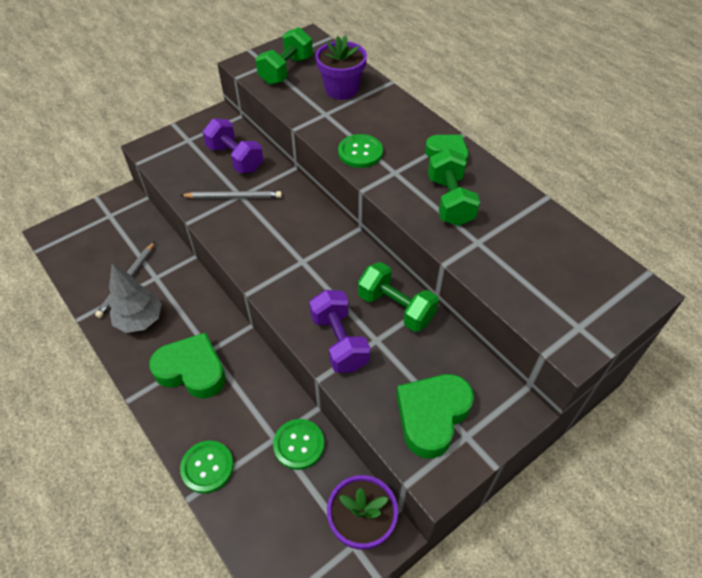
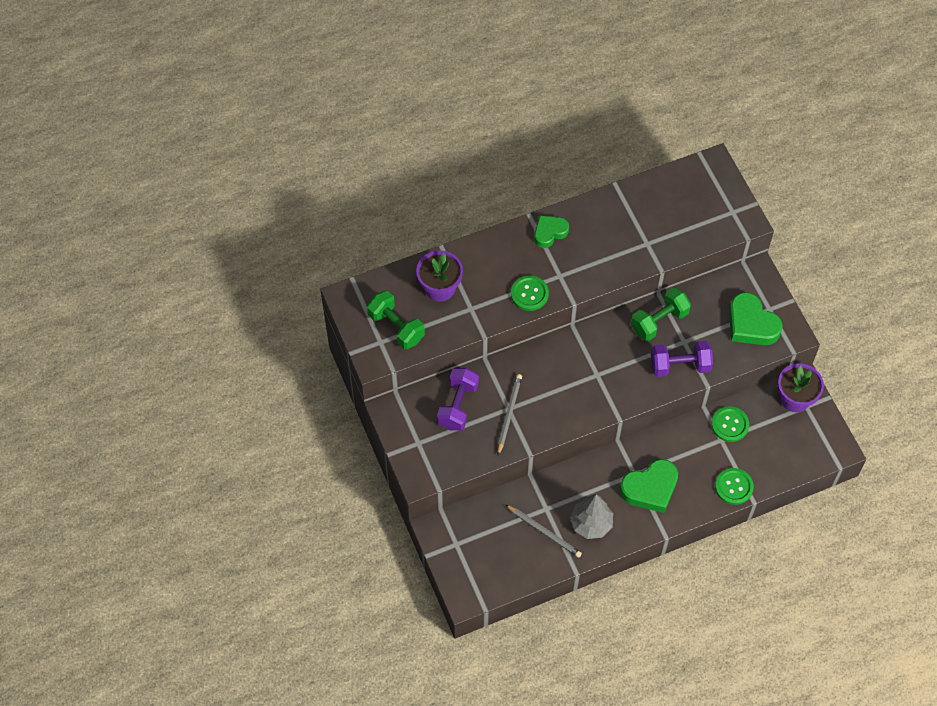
camera: 75 degrees left, 10 degrees up
green heart [149,332,226,399] -> green heart turned 150 degrees counterclockwise [620,459,678,513]
purple dumbbell [203,119,263,173] -> purple dumbbell turned 45 degrees counterclockwise [437,368,479,431]
green dumbbell [428,148,480,226] -> none

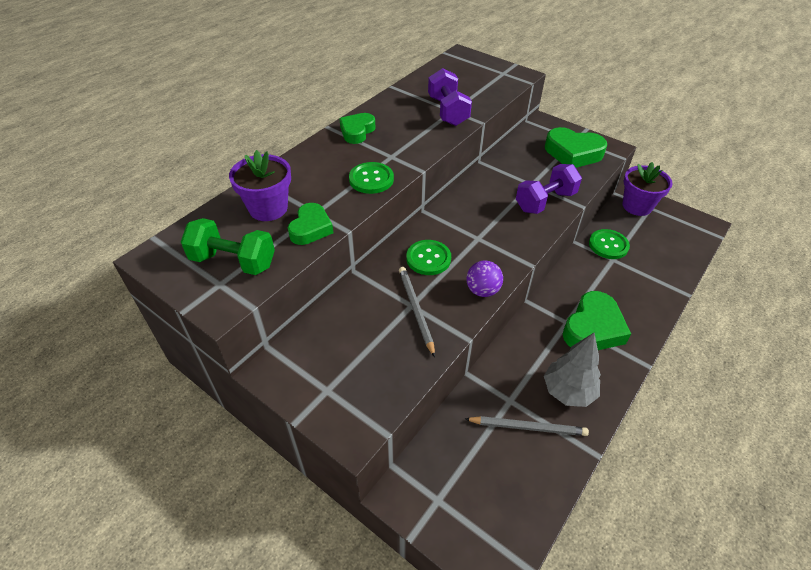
camera: 30 degrees left, 15 degrees down
purple dumbbell [437,368,479,431] -> purple dumbbell moved to [428,68,472,126]
green dumbbell [631,287,691,341] -> none
green button [715,468,754,505] -> green button moved to [406,240,451,275]
none -> green heart [288,203,333,245]
none -> purple ball [466,261,503,297]

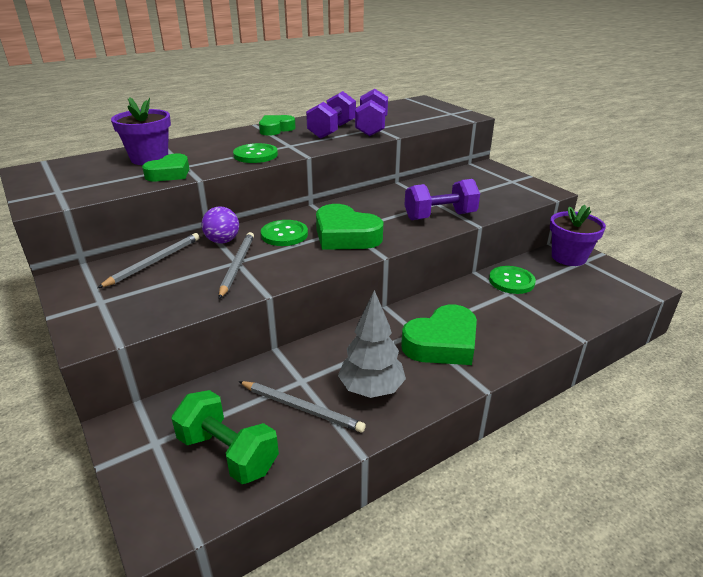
camera: 20 degrees right, 15 degrees down
green dumbbell [181,218,275,275] -> green dumbbell moved to [171,390,279,484]
purple ball [466,261,503,297] -> purple ball moved to [201,206,239,244]
green heart [545,127,607,168] -> green heart moved to [316,204,383,250]
none -> grey pencil [98,233,199,288]
none -> purple dumbbell [306,91,356,139]

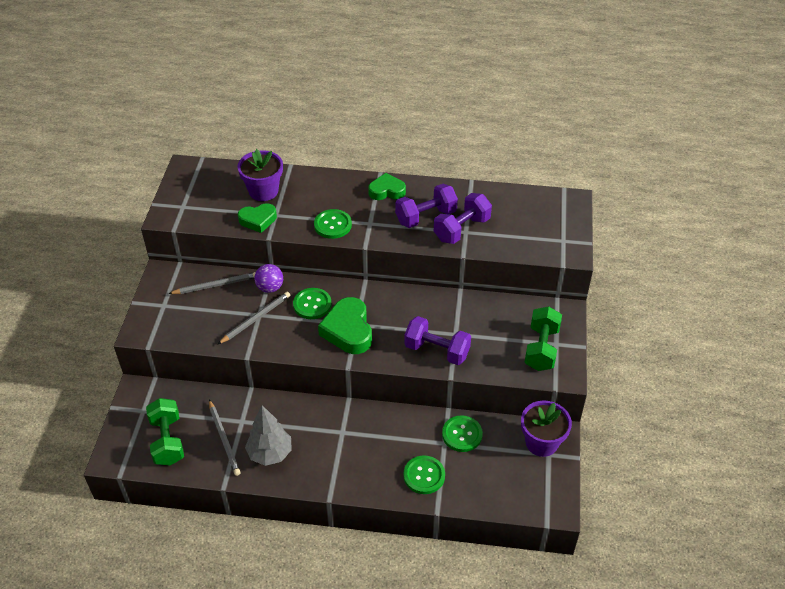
camera: 40 degrees right, 15 degrees up
green heart [401,305,477,365] -> none
none -> green button [403,456,445,494]
none -> green dumbbell [524,306,562,371]

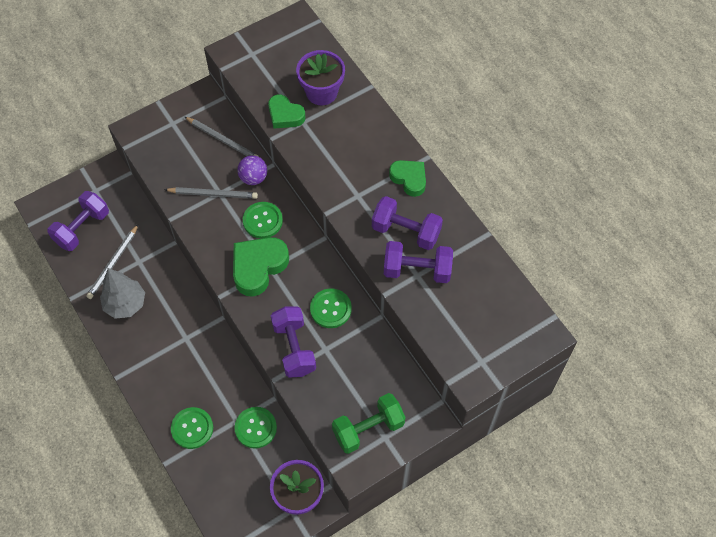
camera: 50 degrees right, 15 degrees up
green dumbbell [146,398,184,465] -> purple dumbbell [48,191,109,251]
green button [314,209,352,239] -> green button moved to [310,288,352,328]

